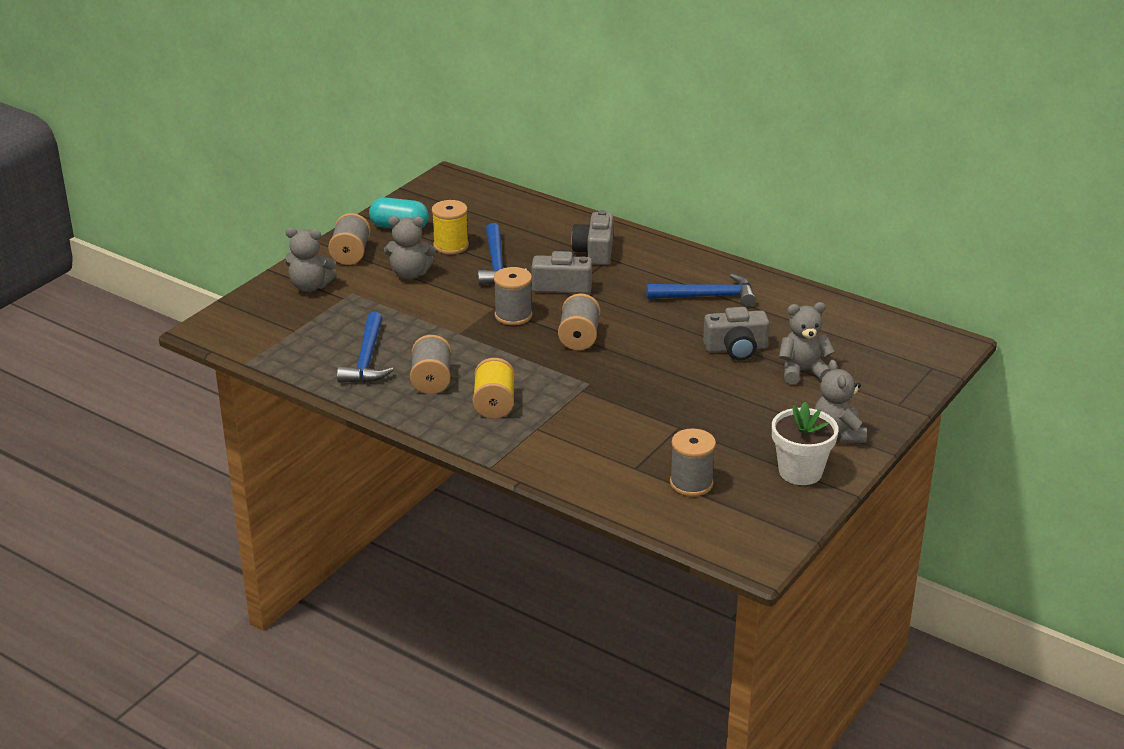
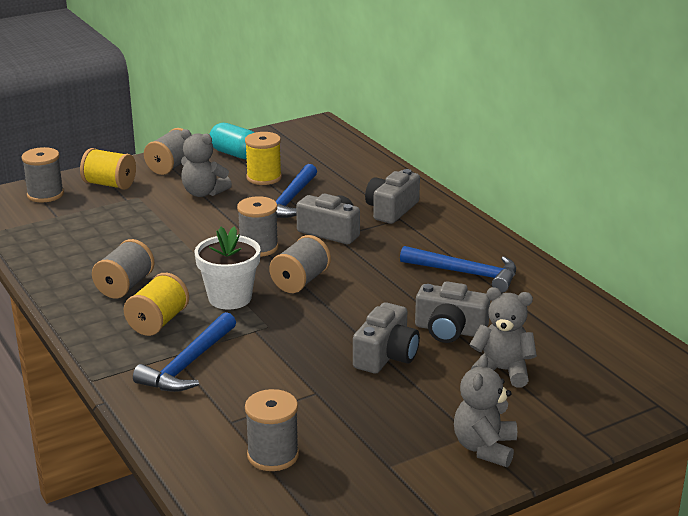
camera: 25 degrees right, 5 degrees down
grey teddy bear [285,227,337,292] -> yellow spool [80,148,136,190]
blue hammer [337,312,393,383] -> blue hammer moved to [133,312,236,392]
white flower pot [772,402,839,485] -> white flower pot moved to [195,226,261,310]
none -> grey spool [22,147,64,202]
none -> grey camera [353,302,420,374]

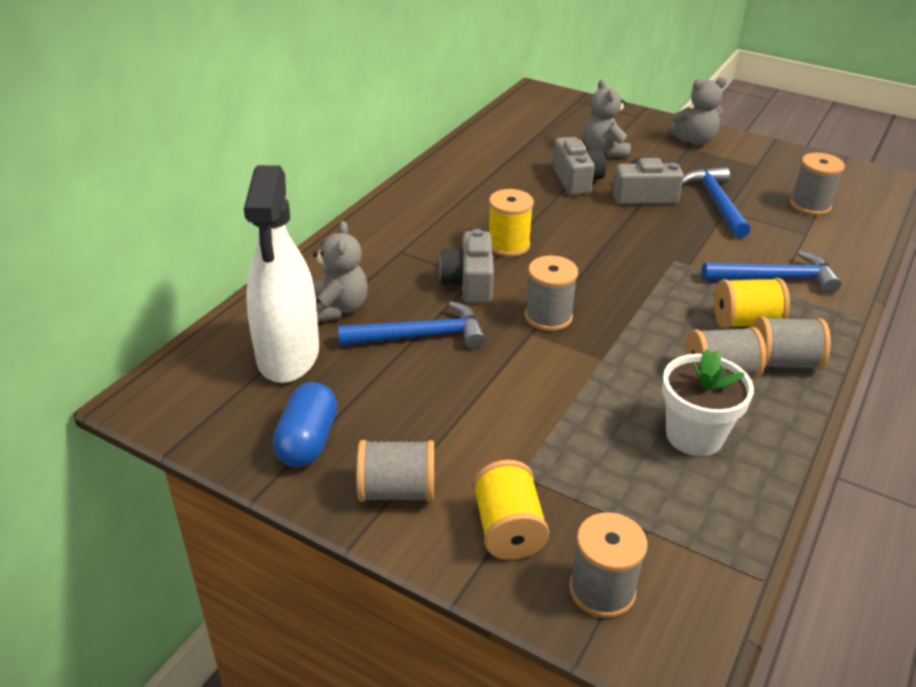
camera: 120 degrees left, 10 degrees up
grey teddy bear [181,129,232,197] -> grey teddy bear moved to [313,221,368,322]
white flower pot [195,226,261,310] -> white flower pot moved to [662,349,754,456]
turquoise capsule [209,123,255,159] -> blue capsule [273,382,337,467]
yellow spool [245,132,282,185] -> yellow spool moved to [489,189,534,257]
grey spool [269,235,331,293] -> grey spool moved to [753,316,831,370]
grey camera [365,169,420,224] -> none
blue hammer [400,246,516,293] -> blue hammer moved to [682,167,751,238]
none -> white spray bottle [244,165,319,383]

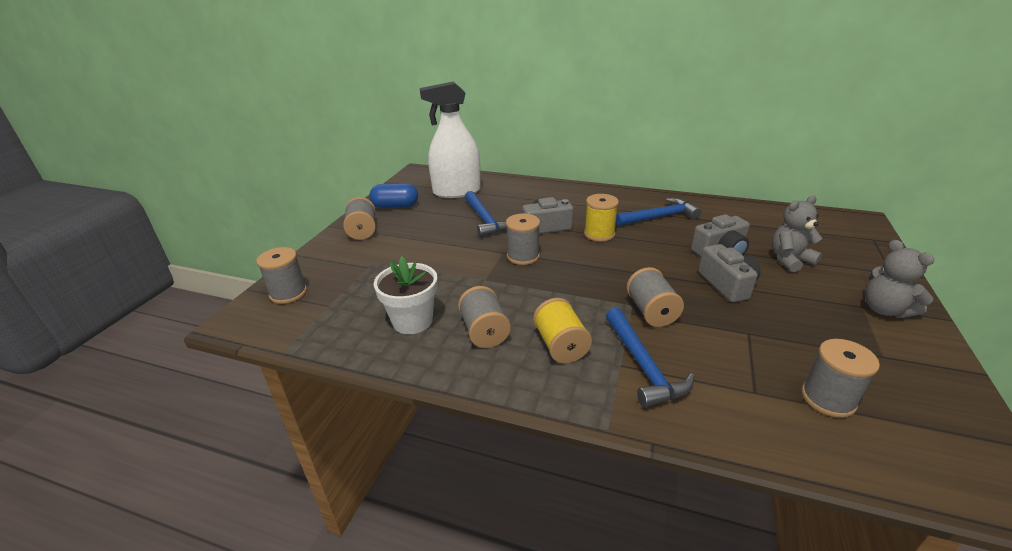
camera: 80 degrees right, 5 degrees down
grey teddy bear [313,221,368,322] -> none
yellow spool [473,460,549,560] -> none
blue hammer [682,167,751,238] -> blue hammer moved to [616,198,702,226]
grey spool [753,316,831,370] -> grey spool moved to [626,267,684,327]

